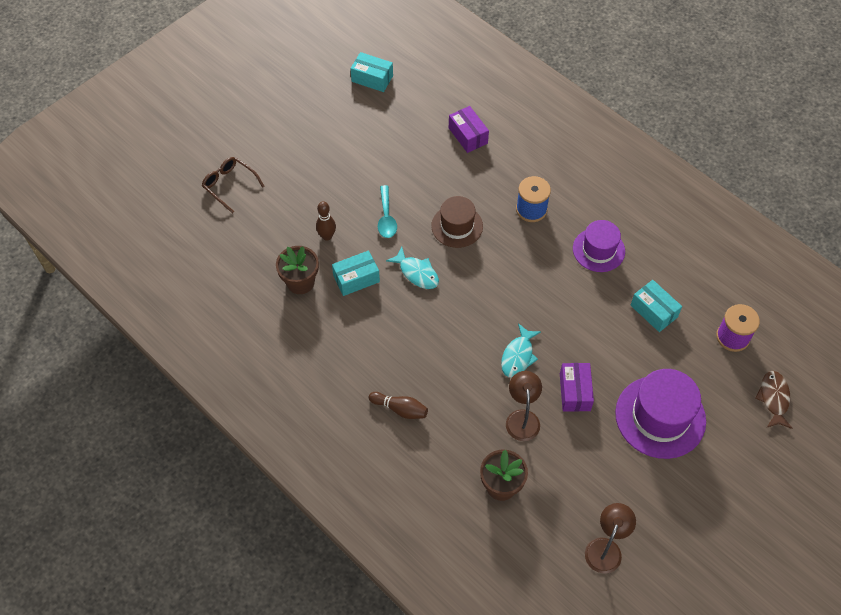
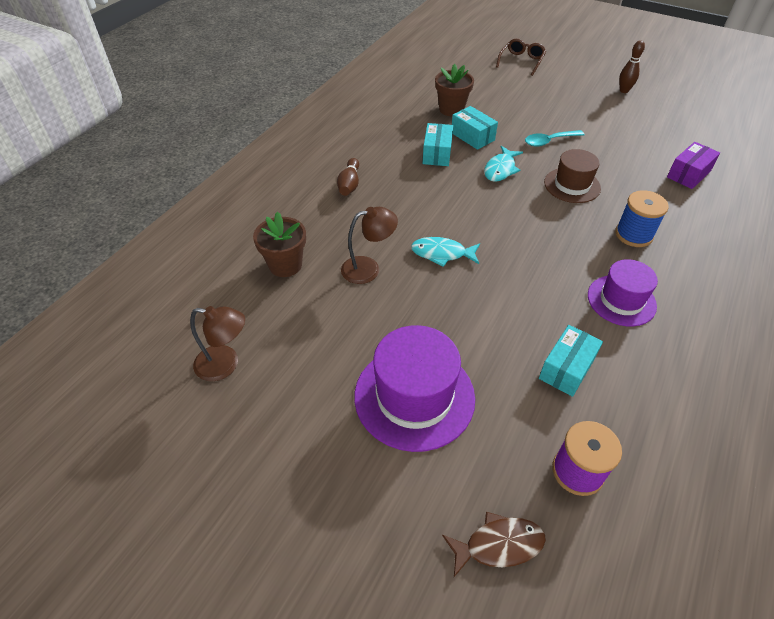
camera: 75 degrees right, 10 degrees down
brown bowling pin [316,202,336,240] -> brown bowling pin moved to [619,40,645,93]
turquoise box [350,52,393,92] -> turquoise box moved to [423,123,453,166]
purple box [560,363,594,412] -> none

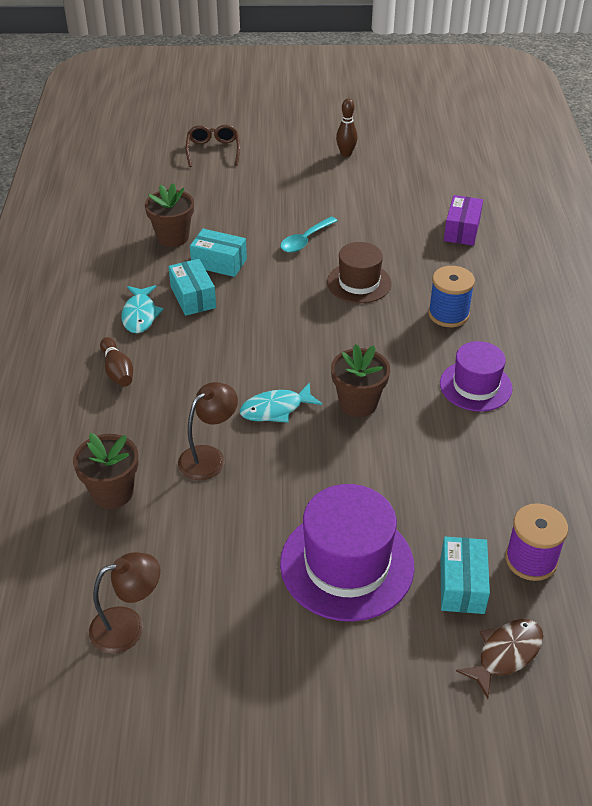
camera: 30 degrees left, 5 degrees down
turquoise fish [484,146,523,182] -> turquoise fish moved to [122,285,164,333]
turquoise box [539,325,603,397] -> turquoise box moved to [441,537,490,614]
none -> brown flower pot [331,344,390,417]

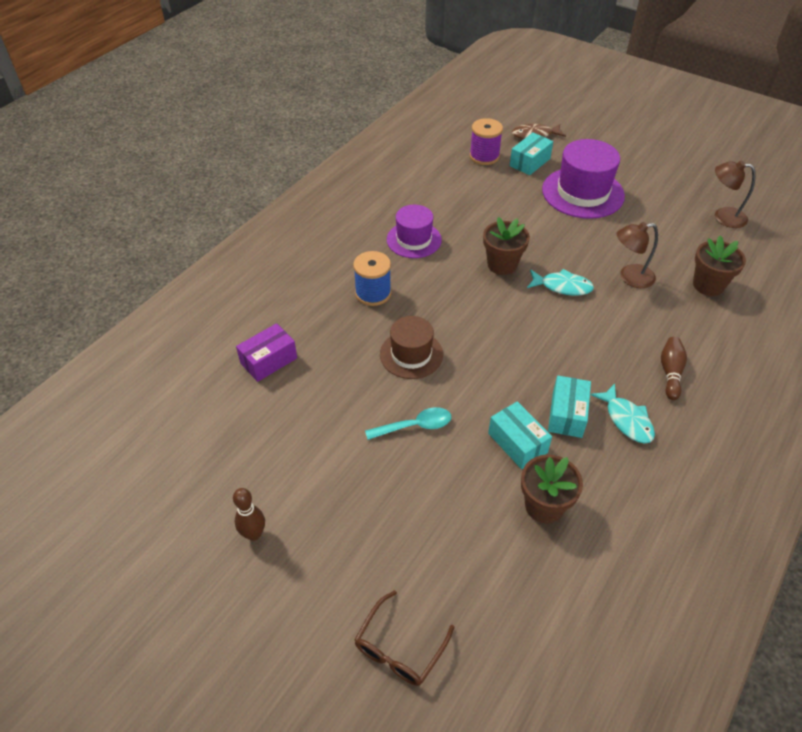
camera: 145 degrees left, 5 degrees up
turquoise fish [122,285,164,333] -> turquoise fish turned 120 degrees clockwise [591,383,655,443]

